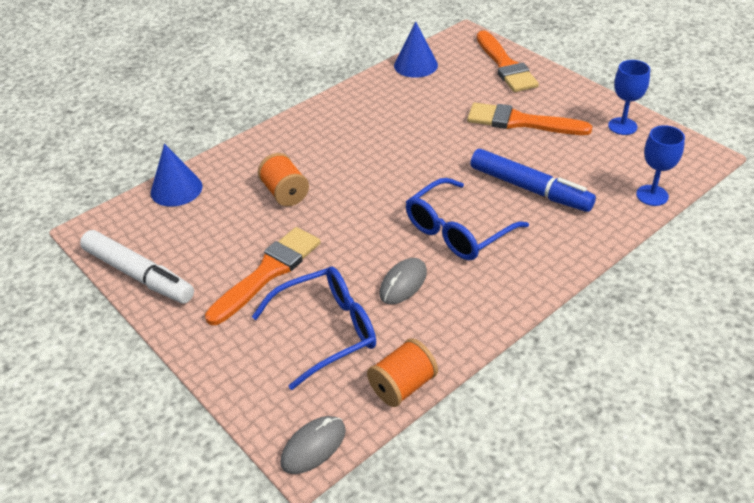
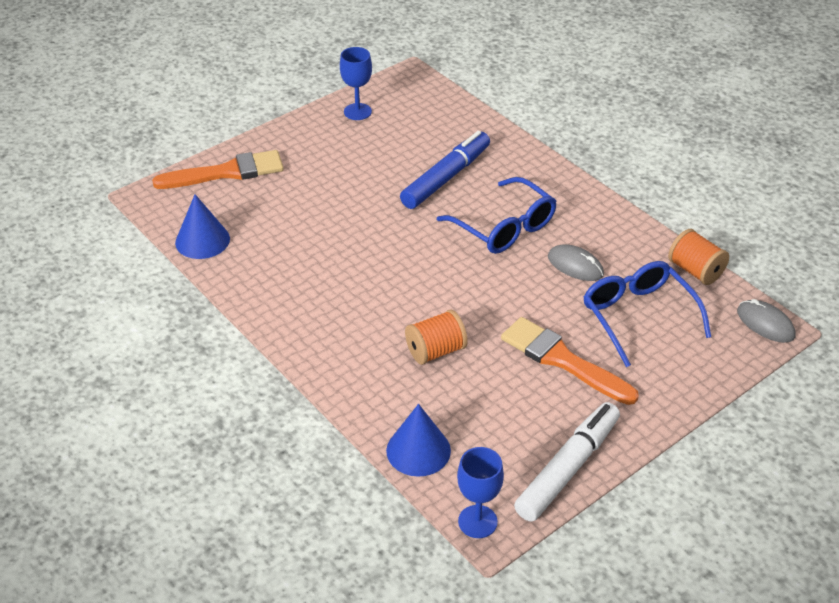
camera: 90 degrees left, 0 degrees up
orange brush [467,103,592,135] -> none
blue goblet [636,125,685,206] -> blue goblet moved to [457,447,504,538]

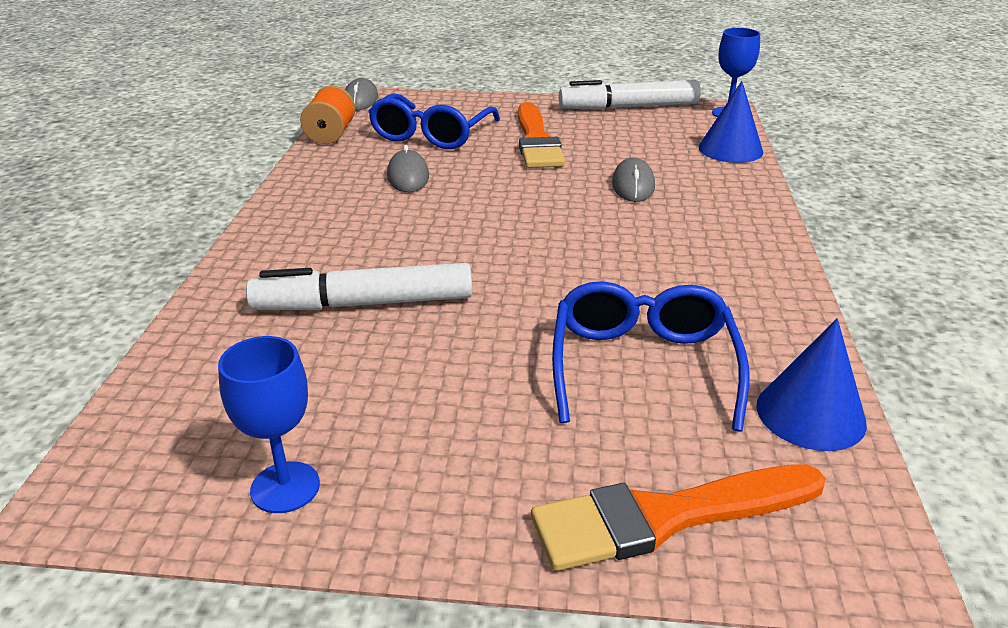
camera: 135 degrees left, 10 degrees down
orange brush [152,150,284,189] -> orange brush turned 45 degrees counterclockwise [531,464,825,571]
blue marker [400,131,490,209] -> white marker [246,263,472,310]
orange spool [405,310,468,365] -> grey mouse [612,158,655,202]
blue glasses [437,177,557,254] -> blue glasses moved to [552,281,750,432]

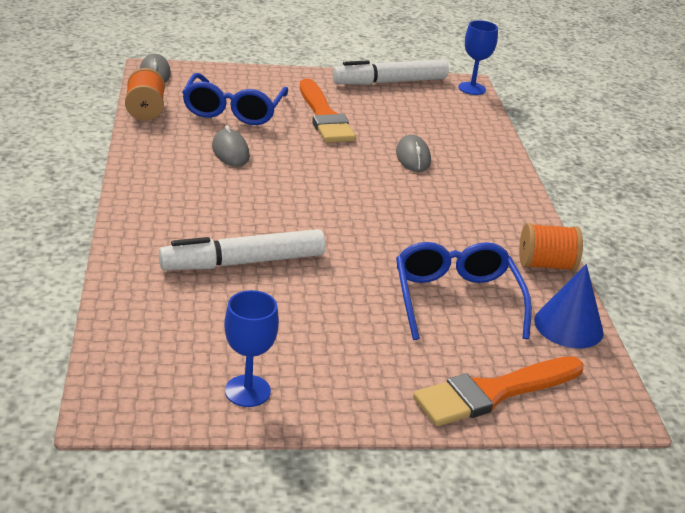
camera: 15 degrees left, 0 degrees up
blue cone [698,81,763,163] -> none
none -> orange spool [519,223,583,271]

